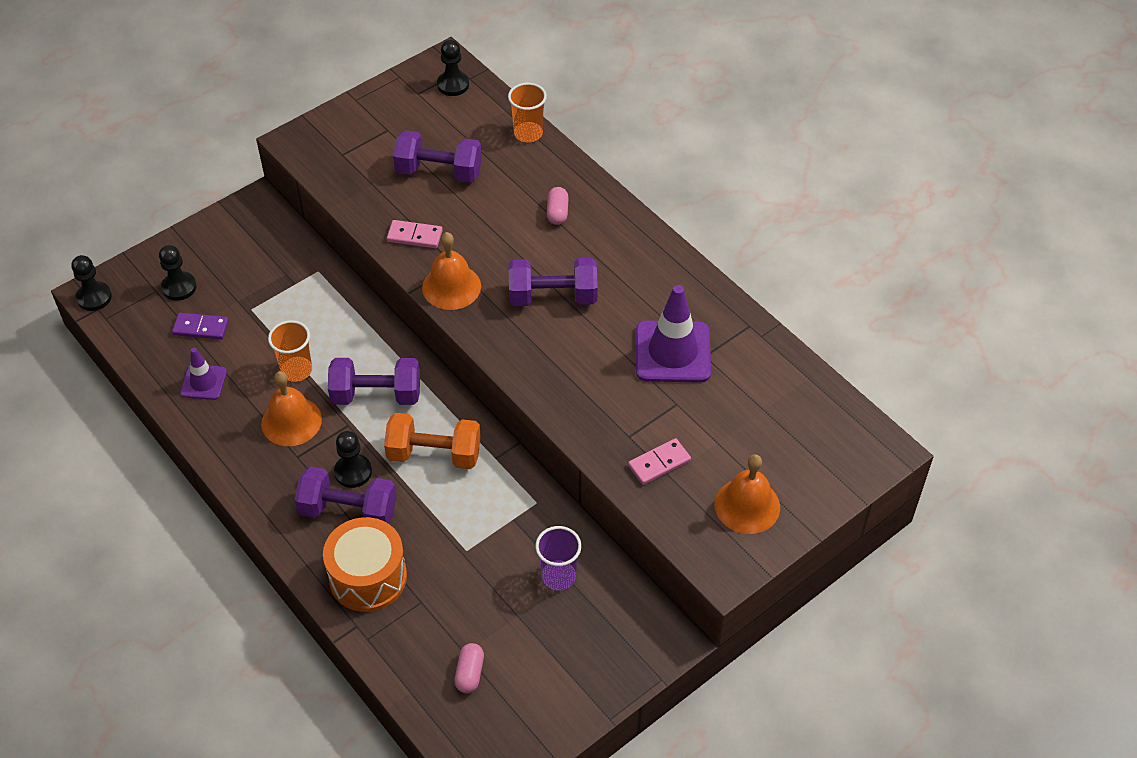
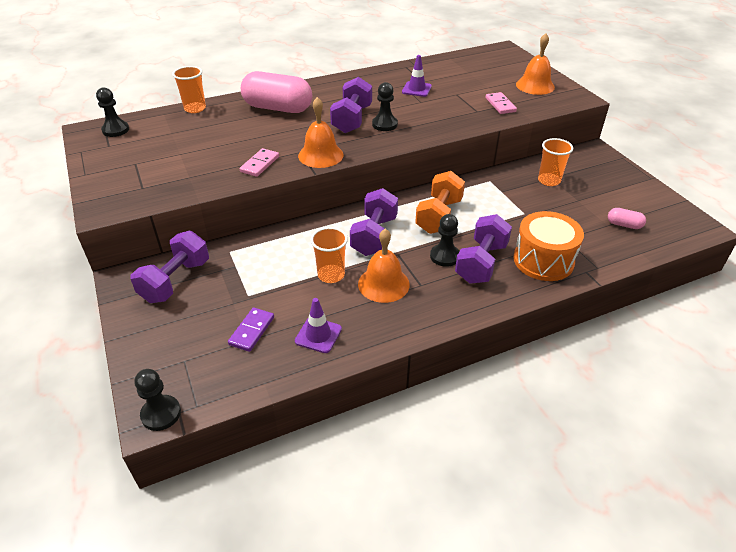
camera: 75 degrees left, 10 degrees down
black pawn [159,245,197,301] -> black pawn moved to [372,82,398,131]
purple dumbbell [393,130,482,183] -> purple dumbbell moved to [131,231,209,303]
purple cup [535,526,581,590] -> orange cup [538,138,573,186]
pink capsule [547,187,569,225] -> pink capsule [241,71,312,113], size x2.33
purple traffic cone [636,285,711,383] -> purple traffic cone [402,55,432,97], size x0.56

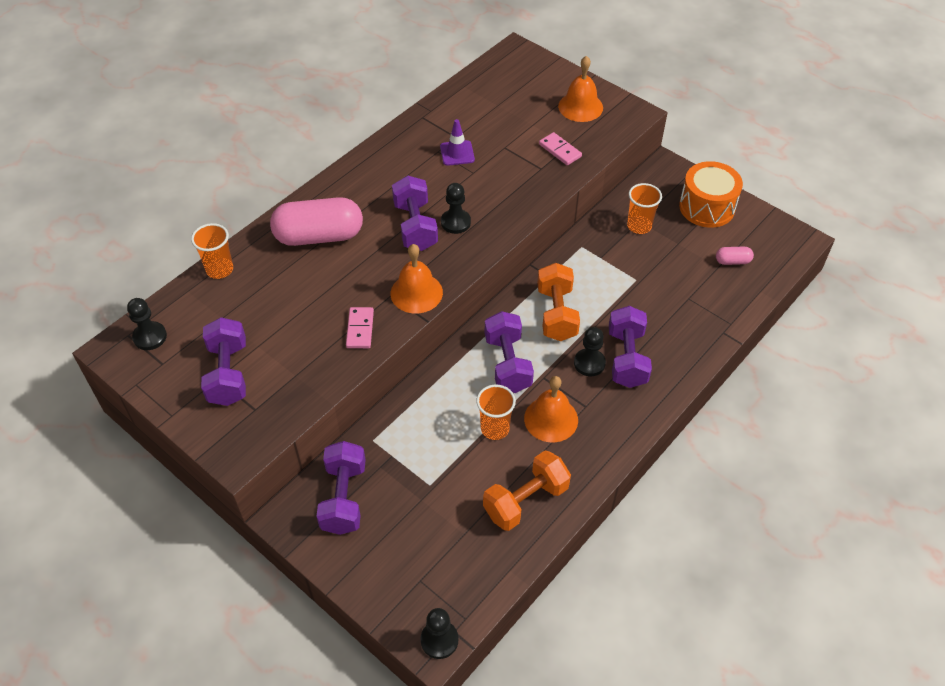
camera: 25 degrees left, 10 degrees up
purple domino [228,307,274,352] -> none
purple traffic cone [295,298,342,353] -> orange dumbbell [483,451,571,531]
orange drum [513,211,584,281] -> orange drum moved to [679,161,743,228]
none -> purple dumbbell [201,317,246,406]

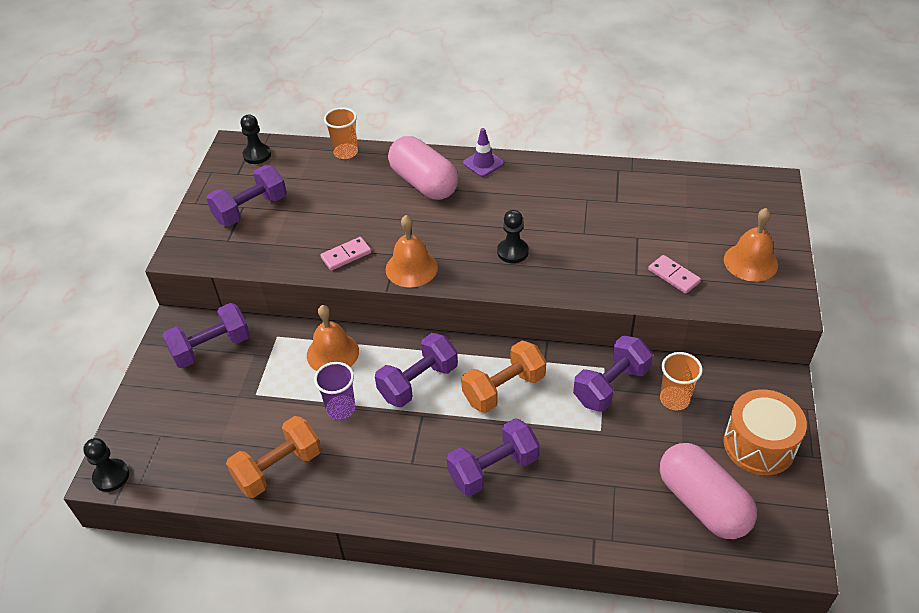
camera: 60 degrees right, 5 degrees down
purple dumbbell [392,176,438,251] -> purple dumbbell moved to [573,335,652,412]
purple traffic cone [440,119,475,166] -> purple traffic cone moved to [463,128,504,177]
orange cup [476,384,516,440] -> purple cup [314,362,355,420]
orange dumbbell [483,451,571,531] -> orange dumbbell turned 60 degrees counterclockwise [226,416,321,498]
orange bell [524,376,578,443] -> orange bell moved to [307,305,359,371]
pink domino [539,132,582,165] -> pink domino turned 60 degrees counterclockwise [648,255,701,294]
black pawn [574,327,606,376] -> none
pink capsule [716,247,754,265] -> pink capsule [660,443,757,539], size x2.33

